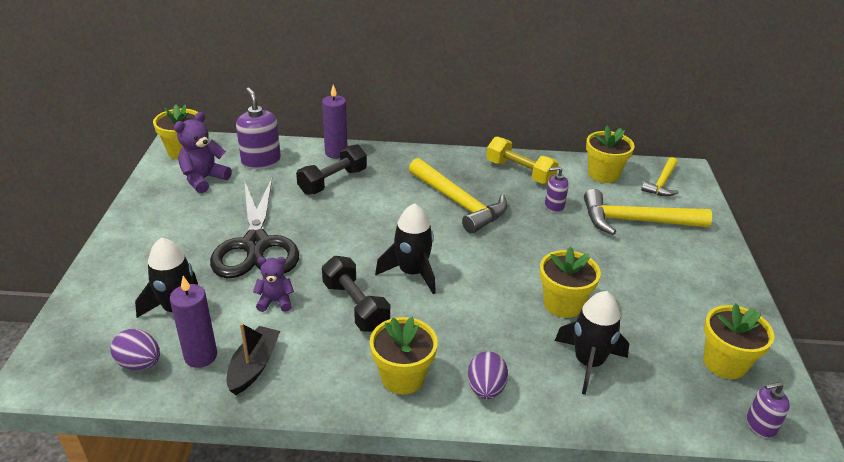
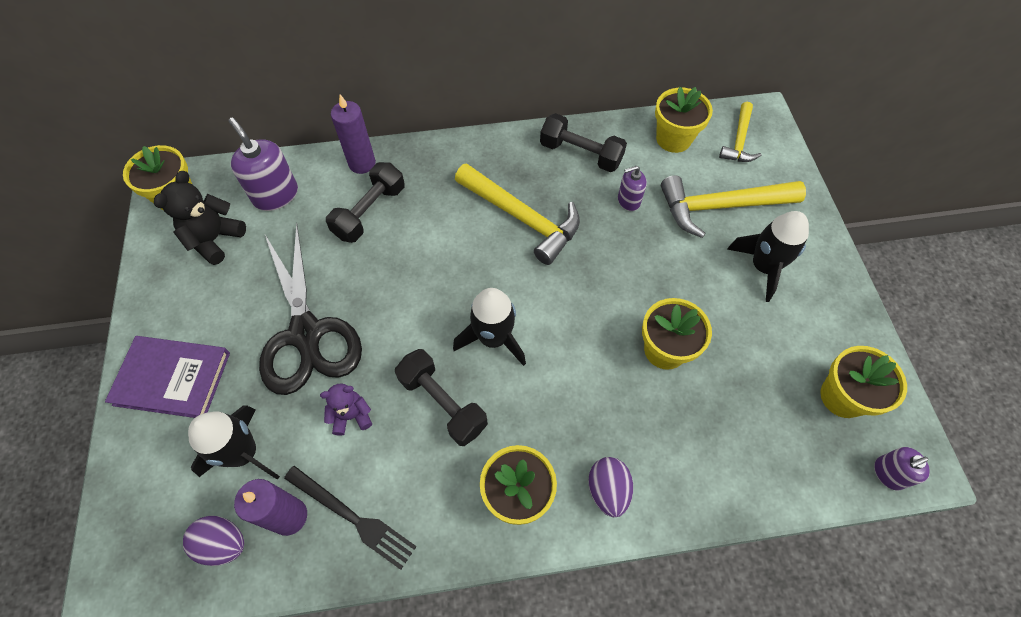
camera: 10 degrees left, 25 degrees up
purple teddy bear [174,112,232,193] -> black teddy bear [154,171,246,265]
black boat [227,323,280,395] -> black fork [284,466,417,570]
yellow dumbbell [487,137,559,184] -> black dumbbell [540,113,627,172]
black rocket [555,291,629,395] -> black rocket moved to [727,211,809,302]
none -> purple book [105,336,230,418]

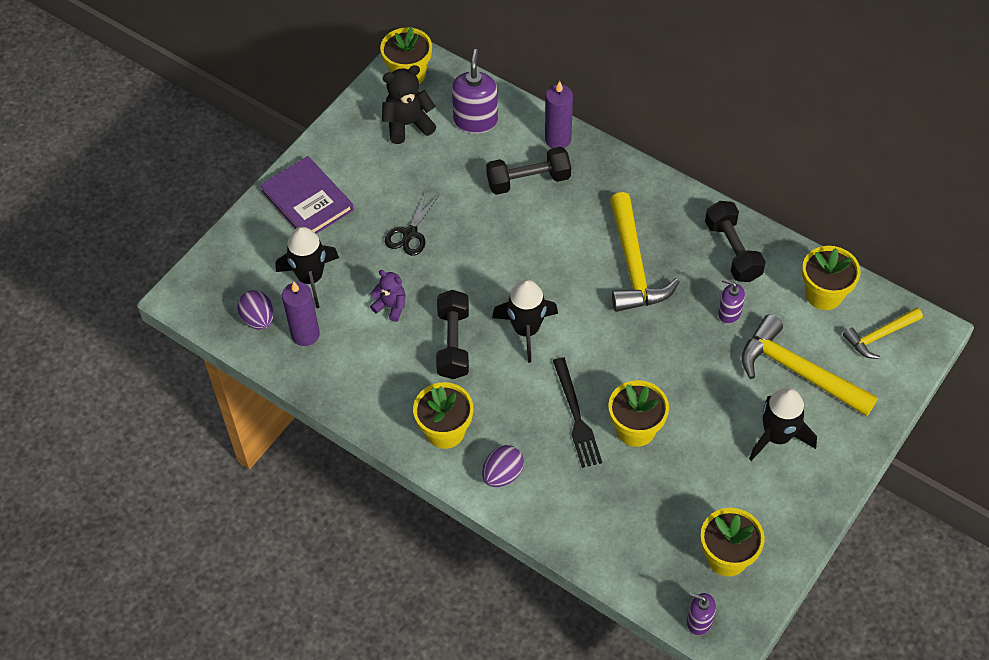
camera: 45 degrees right, 5 degrees down
black scissors [259,223,362,395] -> black scissors [385,192,440,256], size x0.48
black fork [284,466,417,570] -> black fork moved to [553,357,602,468]

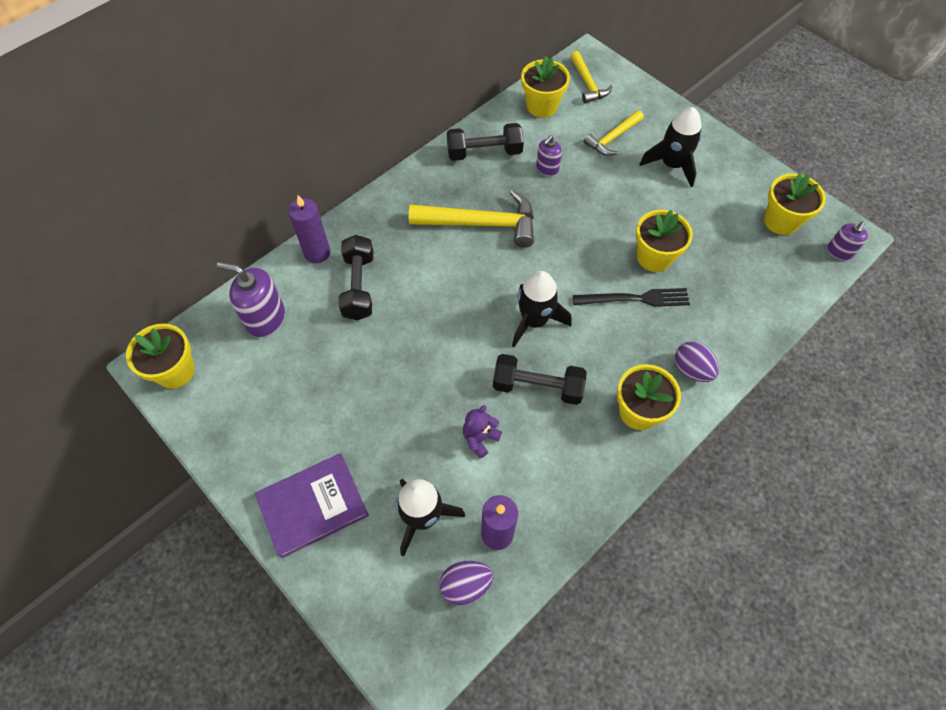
camera: 80 degrees left, 5 degrees up
black teddy bear [382,65,436,144] -> none
black scissors [385,192,440,256] -> none
yellow hammer [741,314,878,416] -> yellow hammer [583,110,644,156], size x0.59

